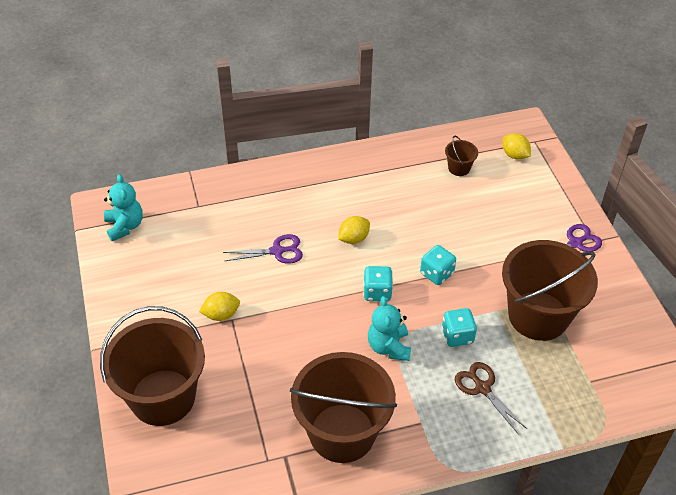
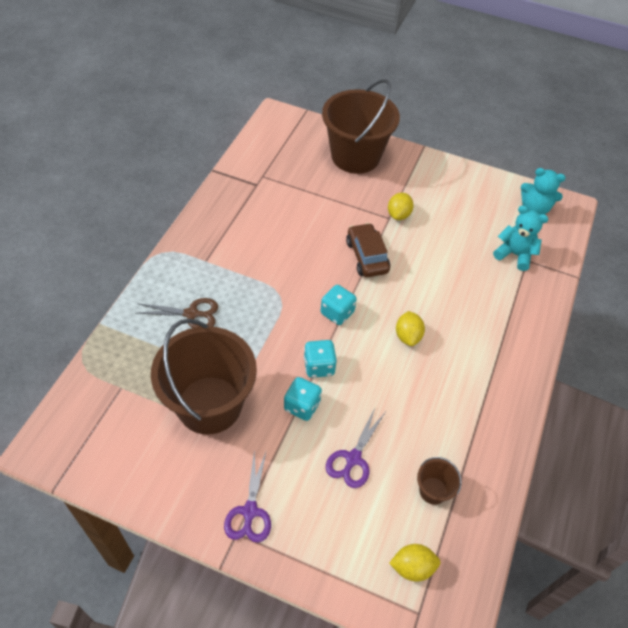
camera: 125 degrees right, 5 degrees up
purple scissors [223,234,303,264] -> purple scissors moved to [326,408,385,488]
brown bucket [290,352,397,463] -> none
turquoise teddy bear [368,296,411,361] -> turquoise teddy bear moved to [493,205,548,271]
turquoise dice [442,308,477,347] -> turquoise dice moved to [284,377,322,421]
none -> brown car [346,223,390,277]

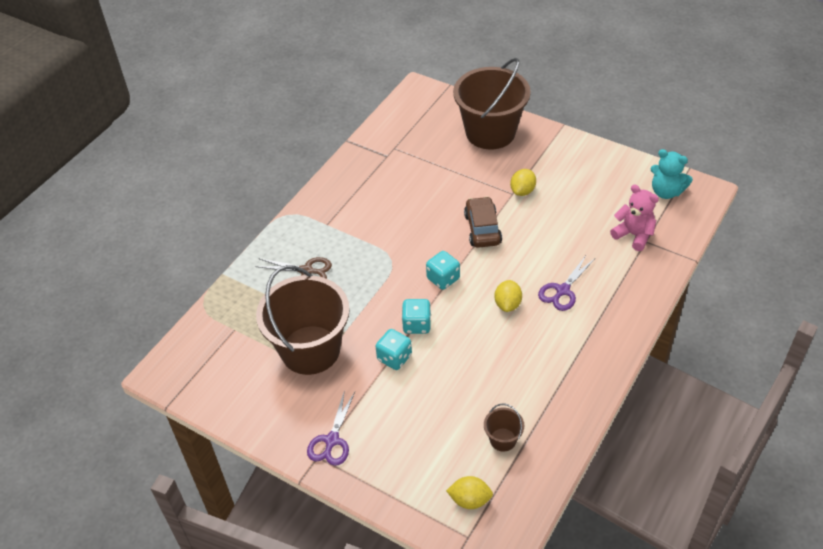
camera: 15 degrees right, 5 degrees down
purple scissors [326,408,385,488] -> purple scissors moved to [538,255,594,311]
turquoise teddy bear [493,205,548,271] -> pink teddy bear [610,185,659,251]

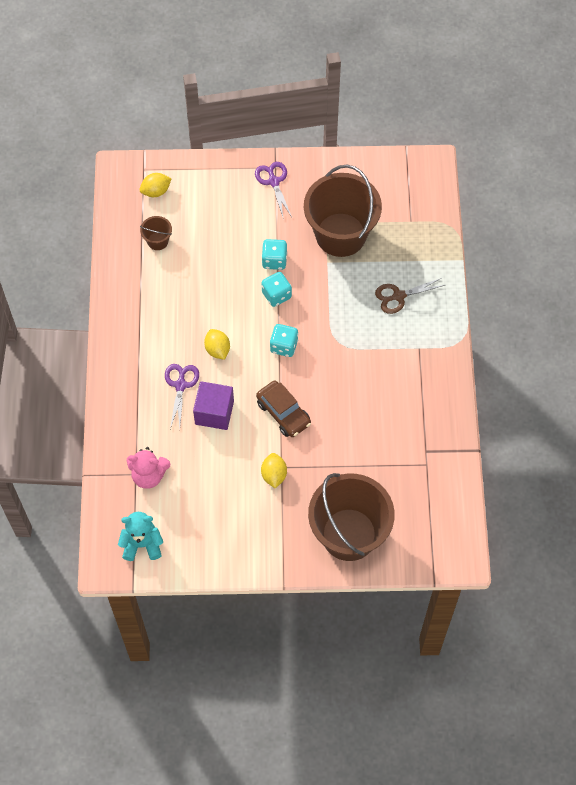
camera: 145 degrees right, 15 degrees up
none -> purple cube [193,381,234,430]

